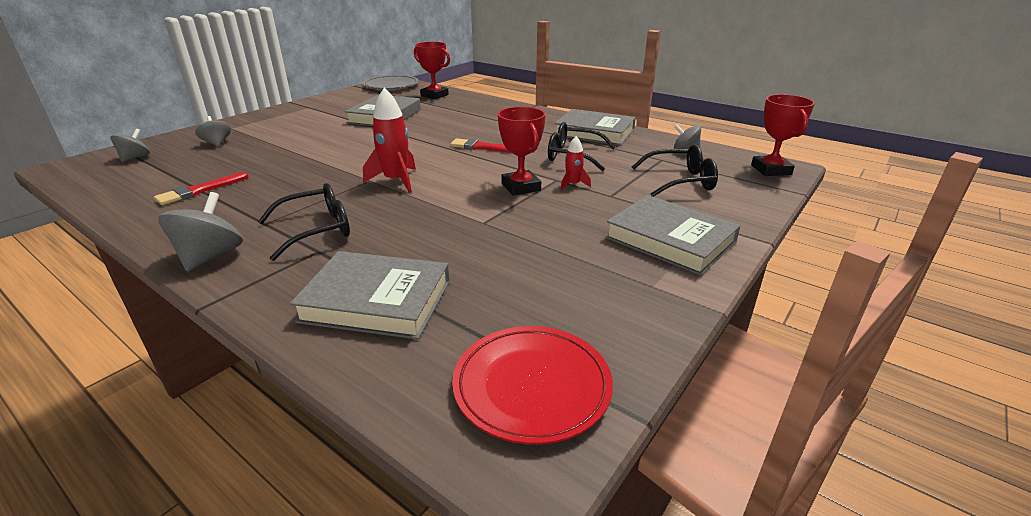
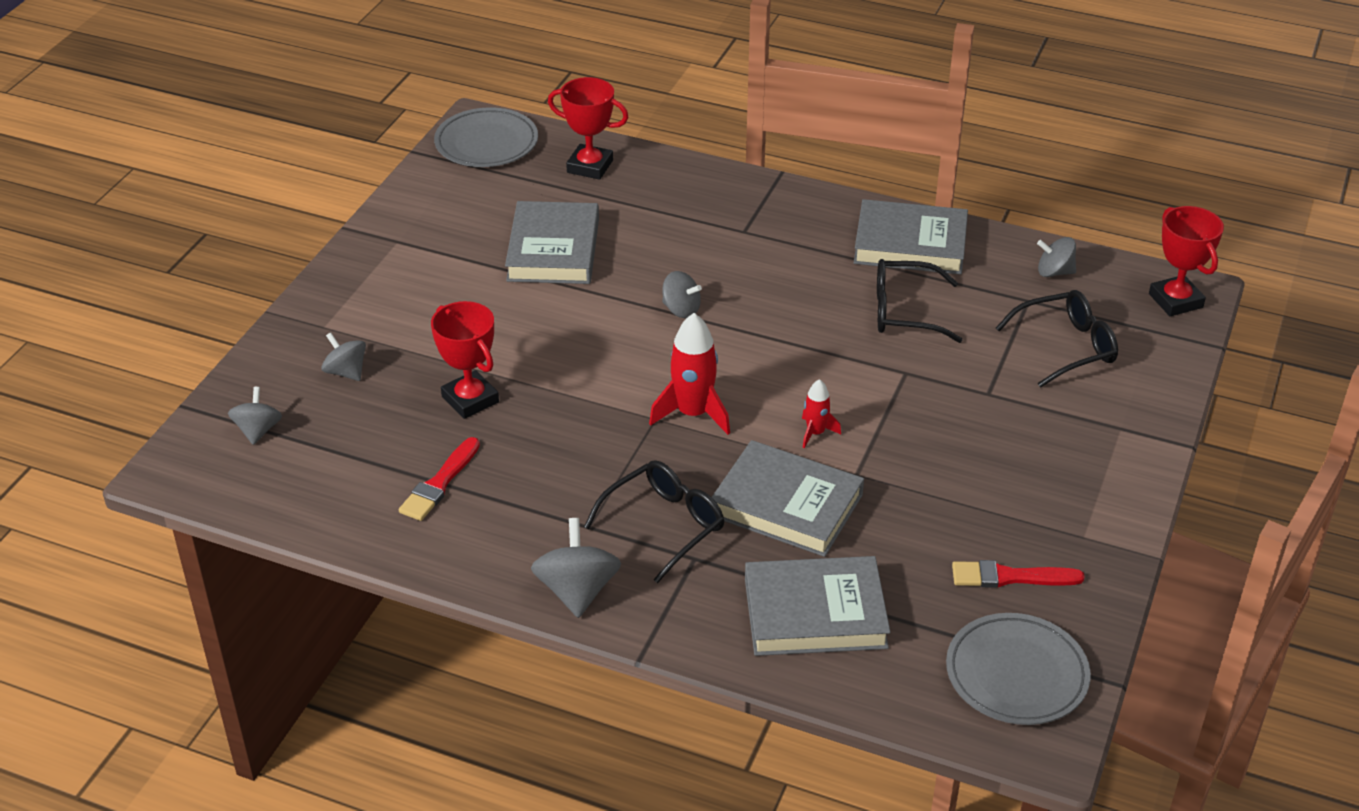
camera: 15 degrees left, 10 degrees up
red brush [450,138,511,153] -> red brush moved to [952,560,1085,588]
red plate [452,326,613,444] -> grey plate [946,613,1091,725]
red trophy [498,107,546,196] -> red trophy moved to [431,301,499,419]
red rocket [560,136,591,190] -> red rocket moved to [802,379,841,448]
grey book [605,195,741,275] -> grey book moved to [712,440,864,557]
none -> grey spinning top [662,271,702,319]

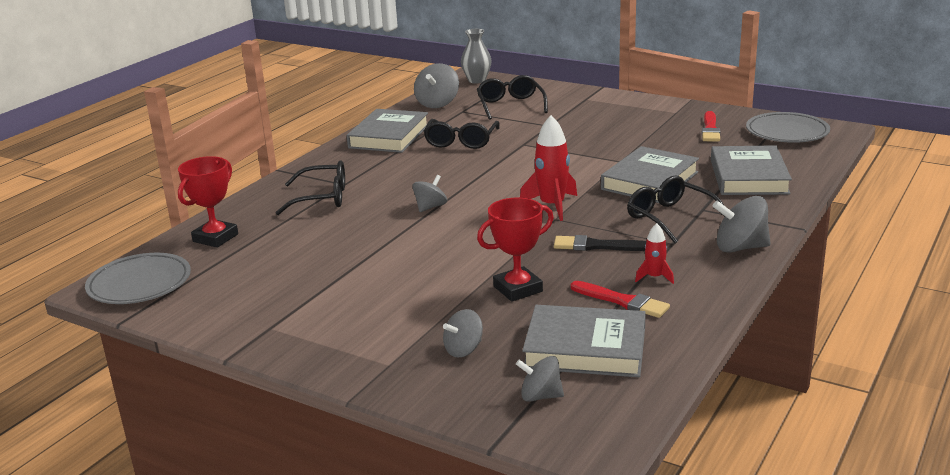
camera: 80 degrees left, 15 degrees down
grey book [505,201,599,284] -> grey book moved to [522,305,646,377]
red rocket [802,379,841,448] -> red rocket moved to [635,223,674,284]
grey spinning top [1037,237,1076,277] -> grey spinning top [414,63,459,108], size x1.55
red trophy [1149,206,1224,316] -> grey vase [461,29,492,84]
none -> black glasses [276,160,345,215]
none -> black brush [554,235,646,251]

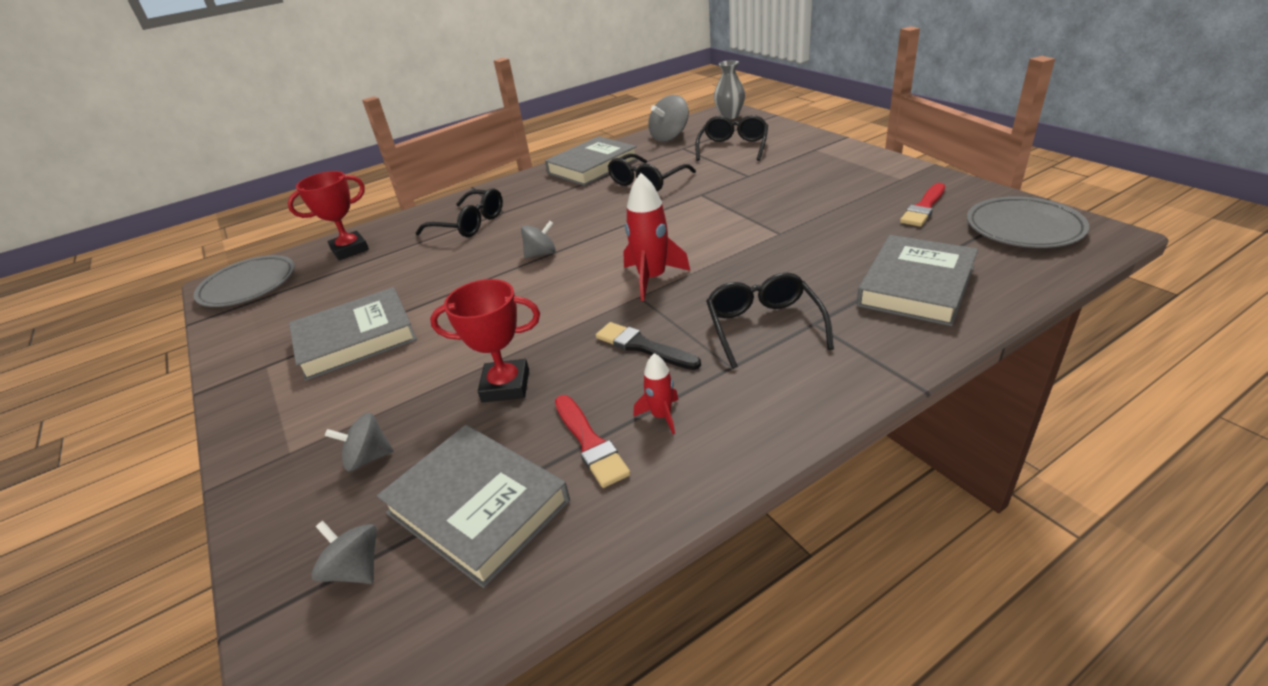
camera: 30 degrees right, 10 degrees up
grey book [601,146,699,203] -> grey book moved to [289,287,417,381]
grey spinning top [713,196,771,253] -> none

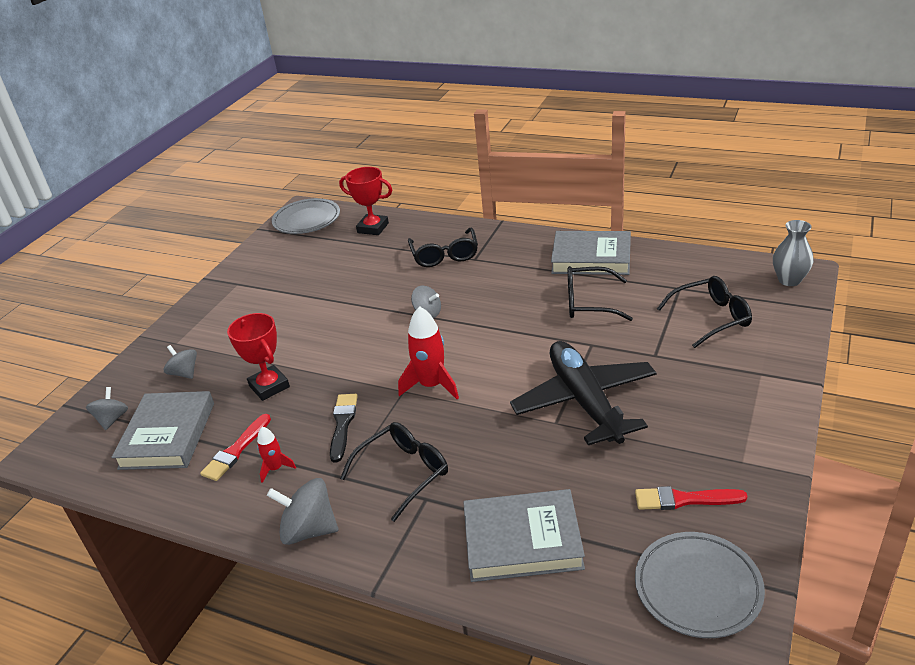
camera: 55 degrees right, 0 degrees up
grey book [289,287,417,381] -> none
grey spinning top [648,95,689,142] -> grey spinning top moved to [267,478,338,545]
none -> black plane [510,341,657,445]

